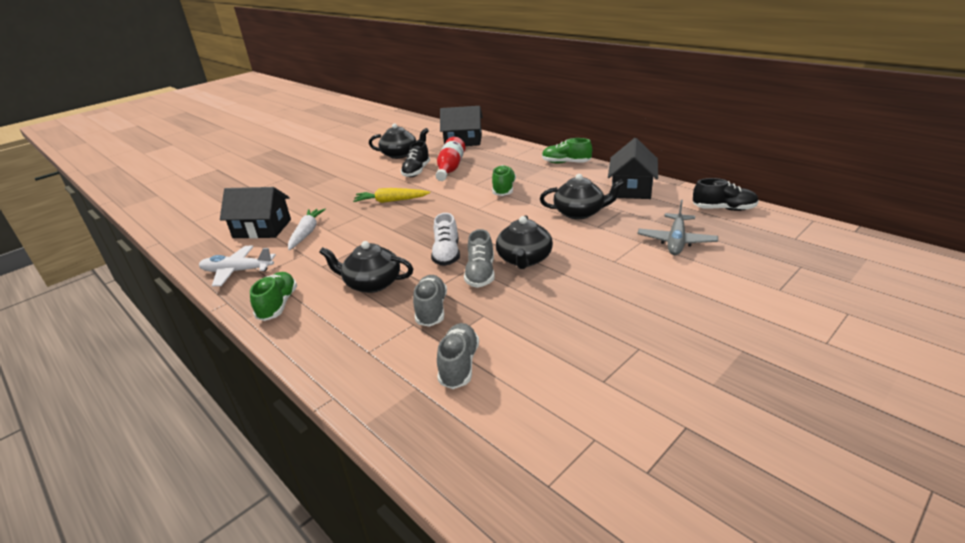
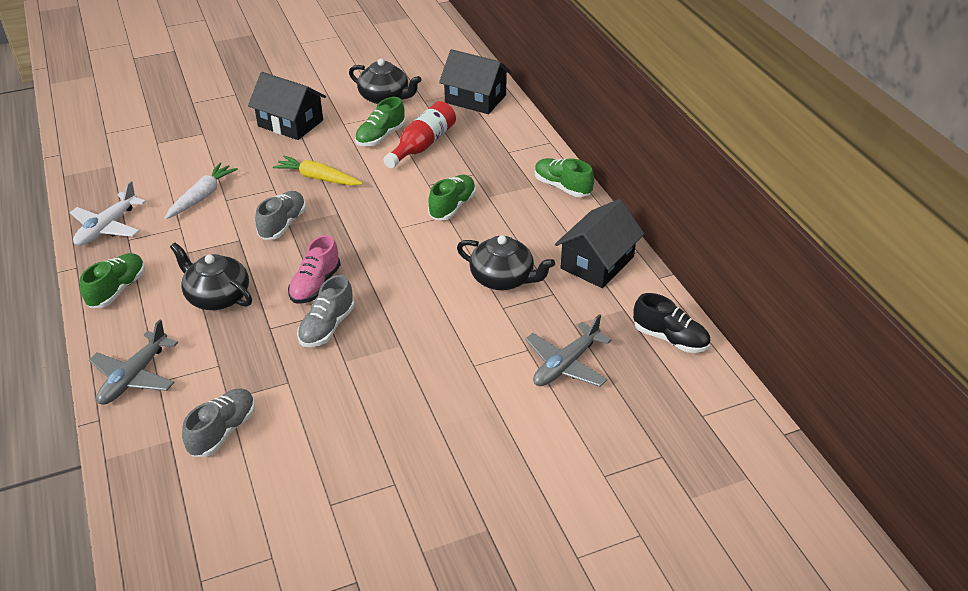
camera: 20 degrees right, 10 degrees up
white plane [199,246,276,286] -> white plane turned 90 degrees counterclockwise [70,181,146,246]
black house [220,187,291,239] -> black house moved to [248,72,326,140]
black shoe [401,141,430,177] -> green shoe [355,97,405,146]
grey shoe [413,275,447,327] -> grey shoe moved to [255,191,306,240]
white shoe [431,213,460,266] -> pink shoe [288,235,341,304]
black teapot [496,215,553,269] -> none
none -> grey plane [89,320,178,405]

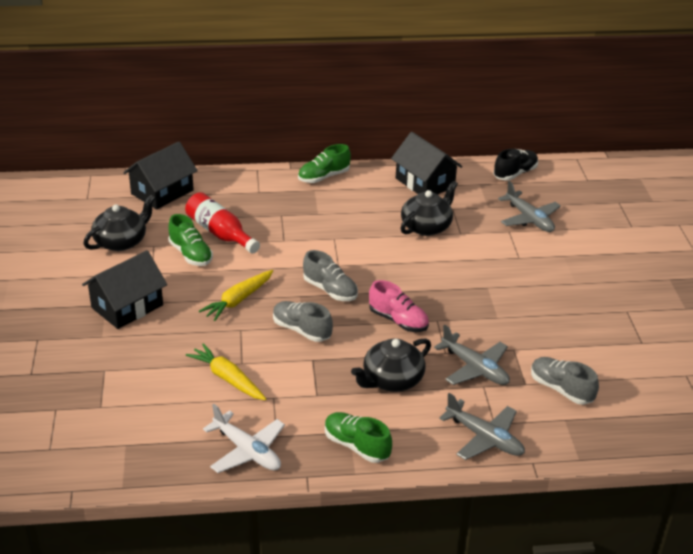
camera: 75 degrees left, 5 degrees down
white carrot [165,163,238,219] -> yellow carrot [186,343,266,400]
grey shoe [297,275,355,347] -> grey shoe moved to [303,250,358,301]
green shoe [428,175,476,220] -> none
none -> grey plane [434,325,510,385]

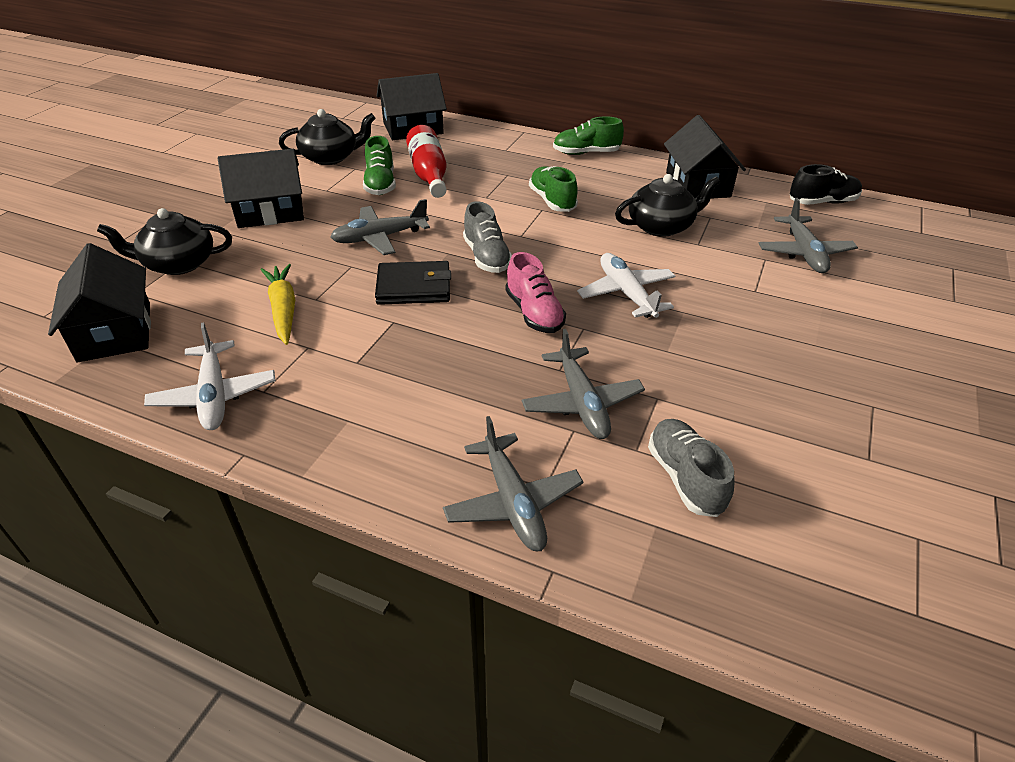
camera: 30 degrees right, 5 degrees up
yellow carrot [199,270,273,321] -> grey plane [330,199,430,255]
grey shoe [273,301,333,342] -> black wallet [375,261,451,305]
green shoe [325,412,392,463] -> green shoe moved to [529,166,578,212]
black teapot [351,338,431,392] -> black teapot moved to [97,208,232,275]
none -> black house [48,243,151,362]
none -> white plane [577,253,675,318]

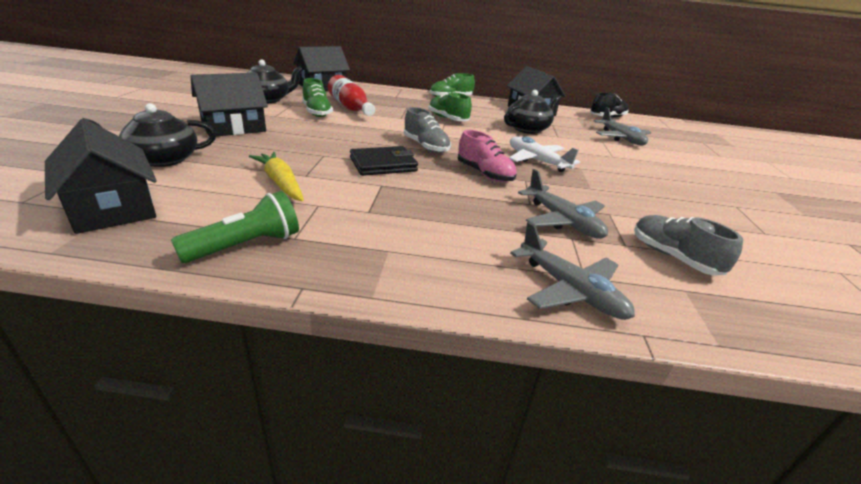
camera: 20 degrees left, 10 degrees down
white plane [144,323,276,430] -> green flashlight [171,191,299,263]
grey plane [330,199,430,255] -> none

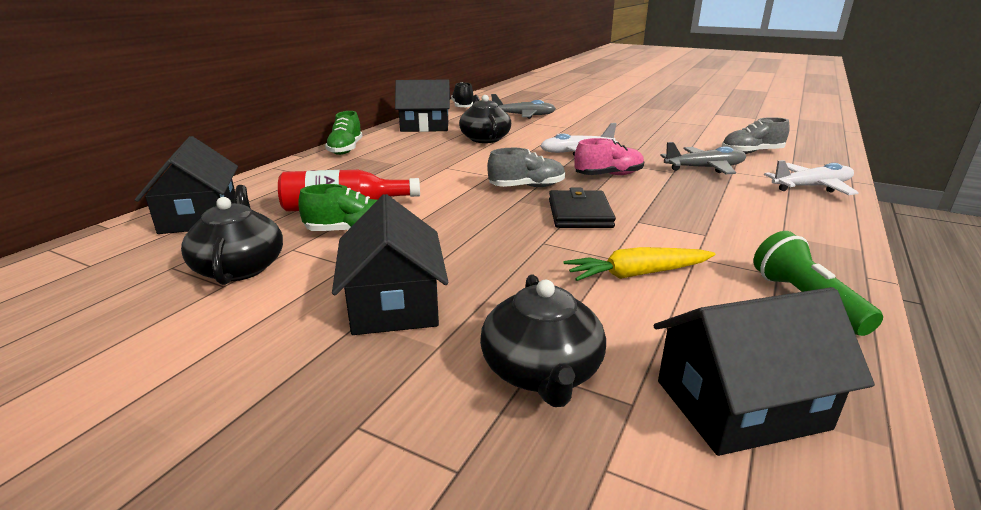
camera: 65 degrees left, 5 degrees down
green shoe [429,92,472,121] -> none
grey plane [510,222,635,320] -> white plane [764,160,859,195]

